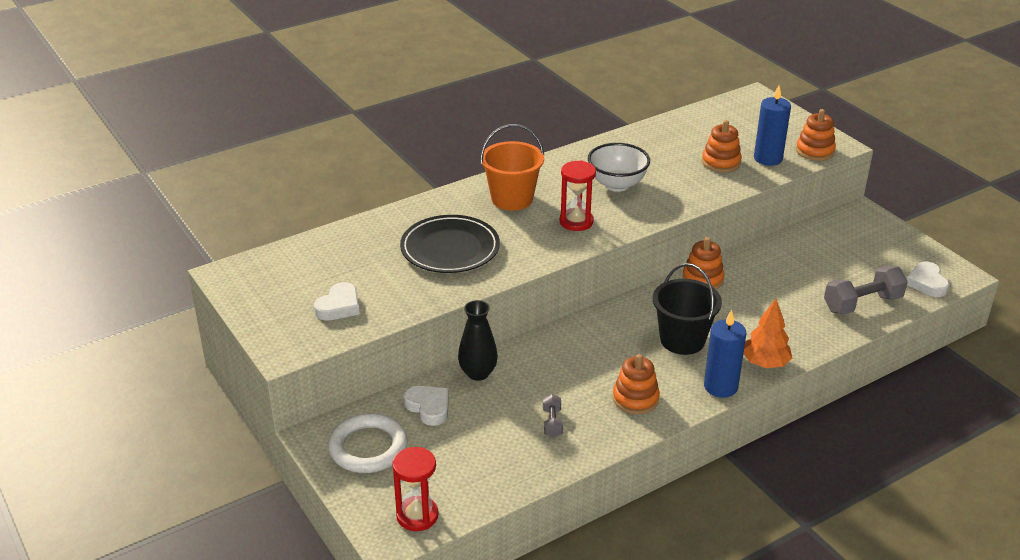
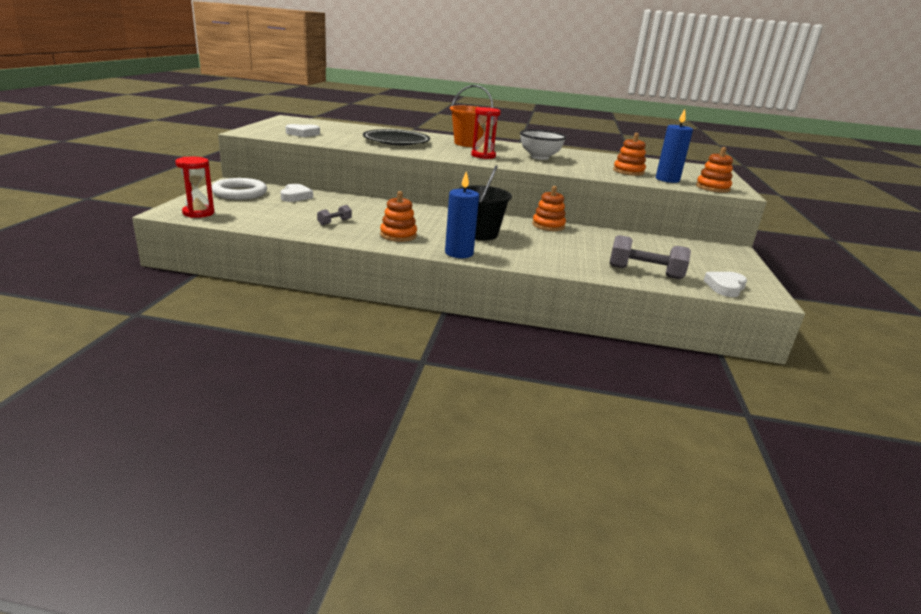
camera: 40 degrees right, 10 degrees down
black vase [458,300,498,381] -> none
orange tree [743,299,792,368] -> none

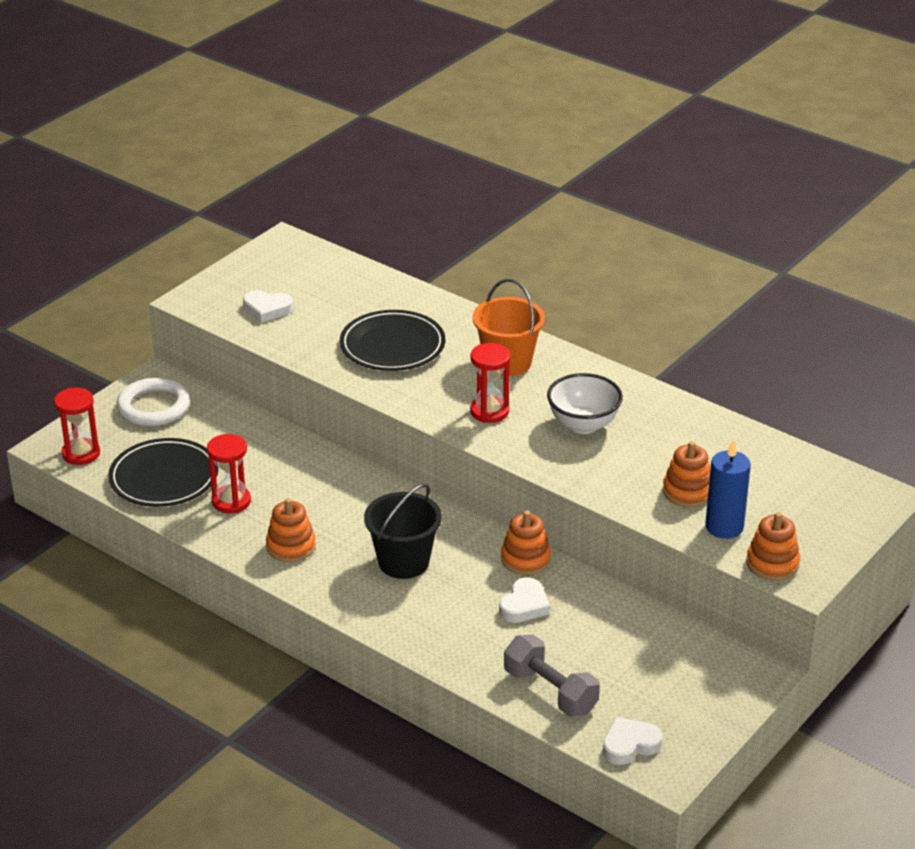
camera: 30 degrees right, 10 degrees up
white heart [280,184,313,202] -> white heart moved to [499,577,550,623]
grey dumbbell [317,205,352,225] -> red hourglass [207,434,251,513]
blue candle [445,171,479,258] -> none
none -> black plate [108,438,218,507]

